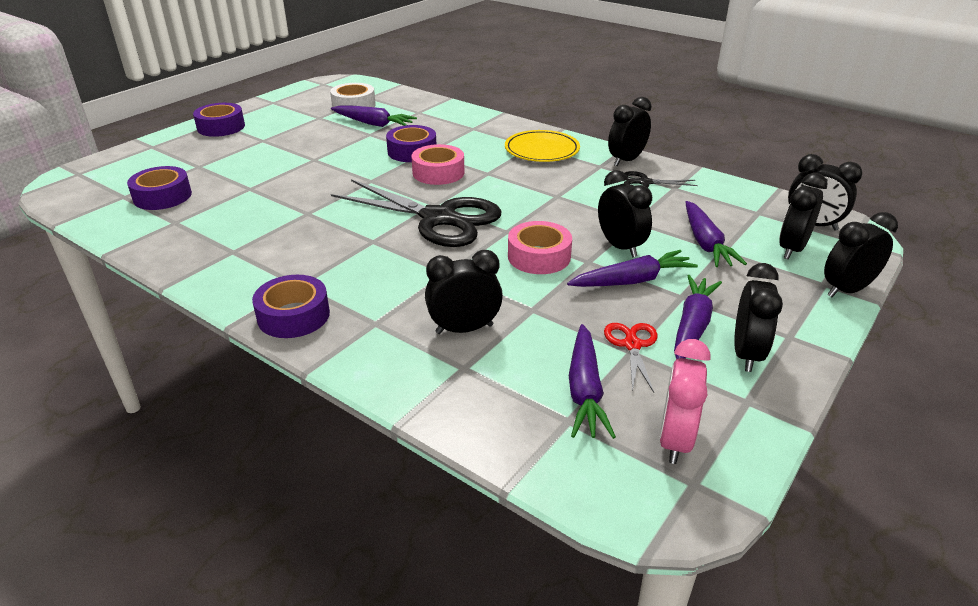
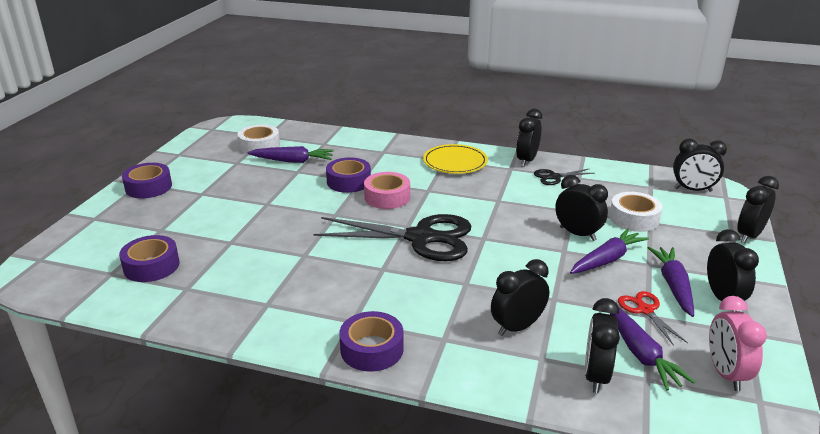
camera: 20 degrees left, 5 degrees down
pink tape [508,221,572,274] -> none
purple carrot [685,201,747,267] -> white tape [609,192,663,232]
black clock [779,173,828,259] -> black clock moved to [585,298,620,393]

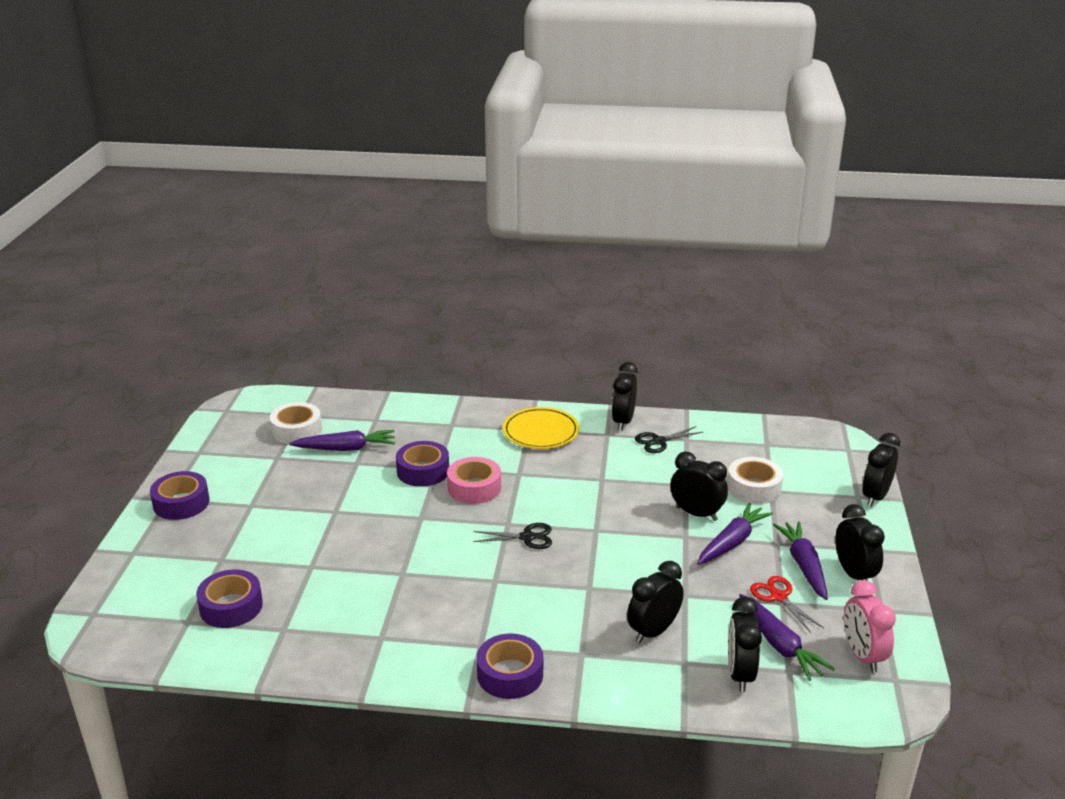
camera: 10 degrees left, 0 degrees up
black scissors [313,214,471,261] -> black scissors [473,523,552,549], size x0.45
black clock [673,139,727,192] -> none

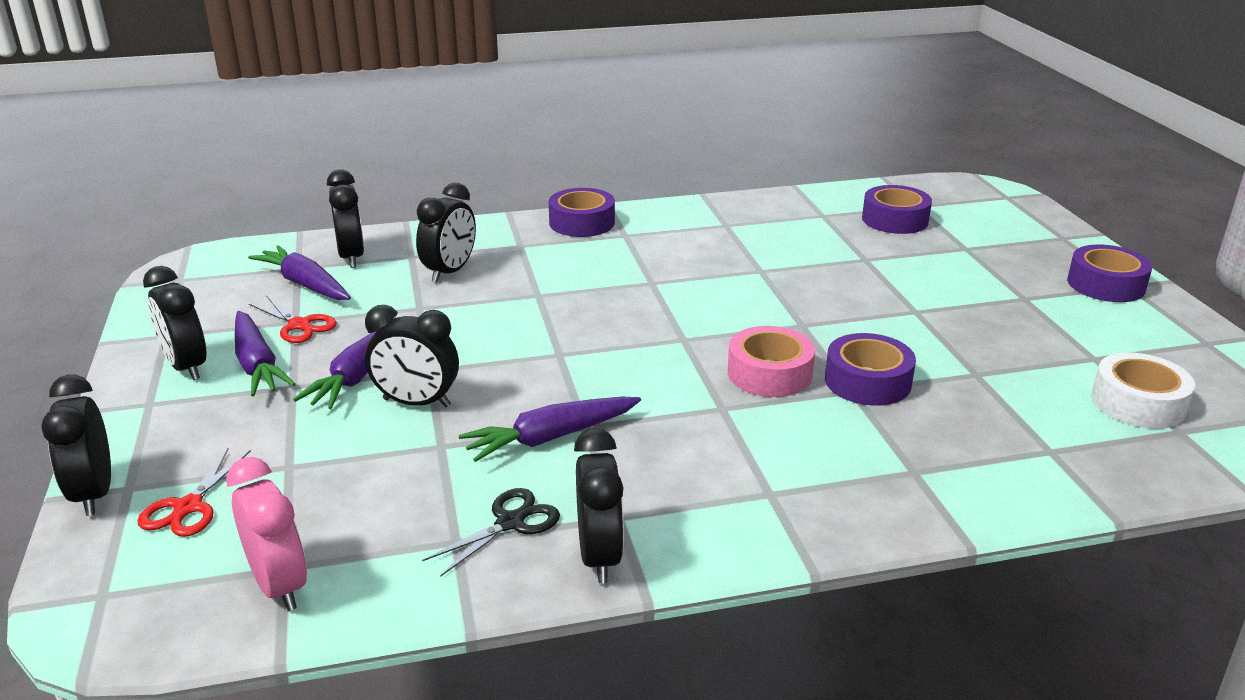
camera: 160 degrees right, 0 degrees up
purple carrot [289,430,395,451] -> purple carrot moved to [459,397,641,462]
black scissors [473,523,552,549] -> none
yellow plate [503,407,579,449] -> none
white tape [727,457,783,504] -> none
pink clock [844,580,896,673] -> pink clock moved to [226,457,307,611]
black clock [862,433,900,507] -> black clock turned 150 degrees clockwise [41,374,111,516]
none -> red scissors [137,449,251,537]

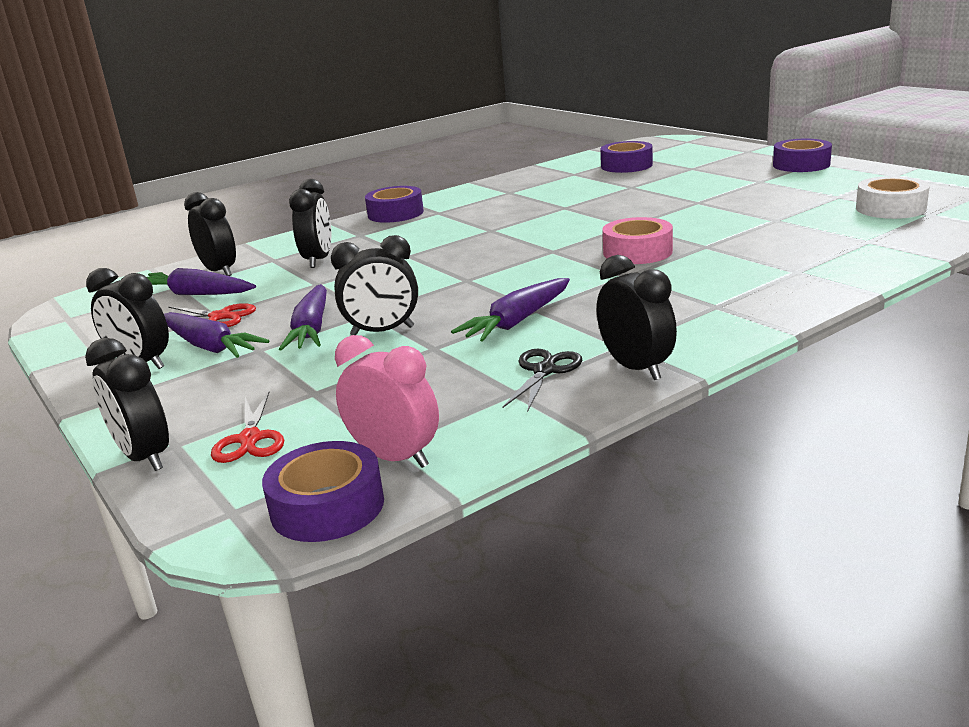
camera: 20 degrees left, 5 degrees down
purple tape [825,333,916,406] -> purple tape moved to [262,441,384,542]

